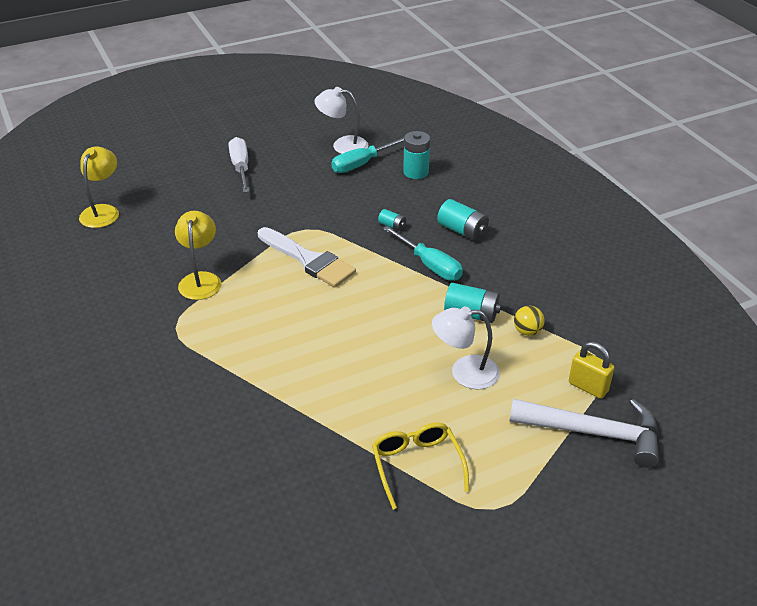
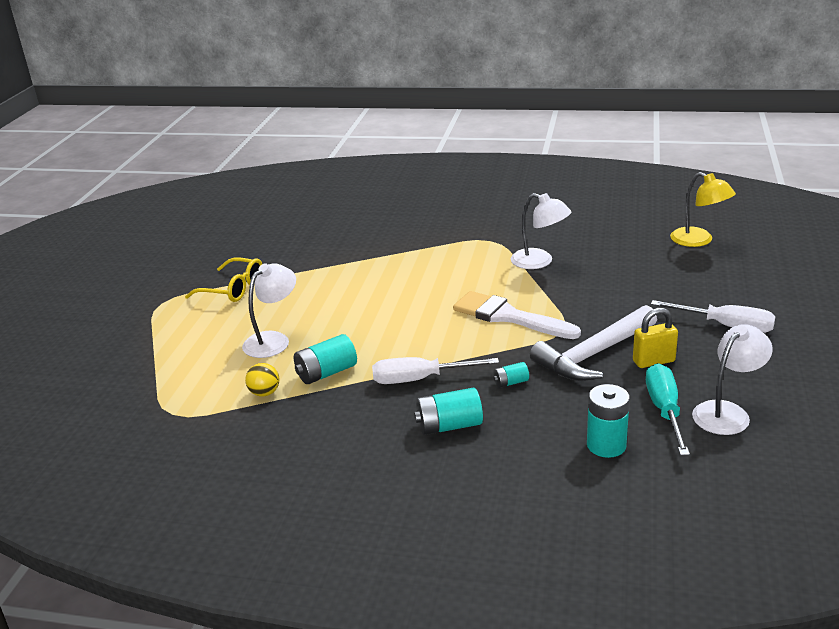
camera: 130 degrees right, 10 degrees down
yellow lamp [175,211,221,300] -> white lamp [511,193,571,269]
white brush [258,227,356,287] -> white brush turned 45 degrees clockwise [453,291,581,339]
turquoise screwdriver [383,226,463,281] -> white screwdriver [372,357,499,384]
white hammer [509,399,659,468] -> white hammer moved to [530,305,657,381]
yellow padlock [569,342,615,399] -> yellow padlock moved to [633,308,678,368]

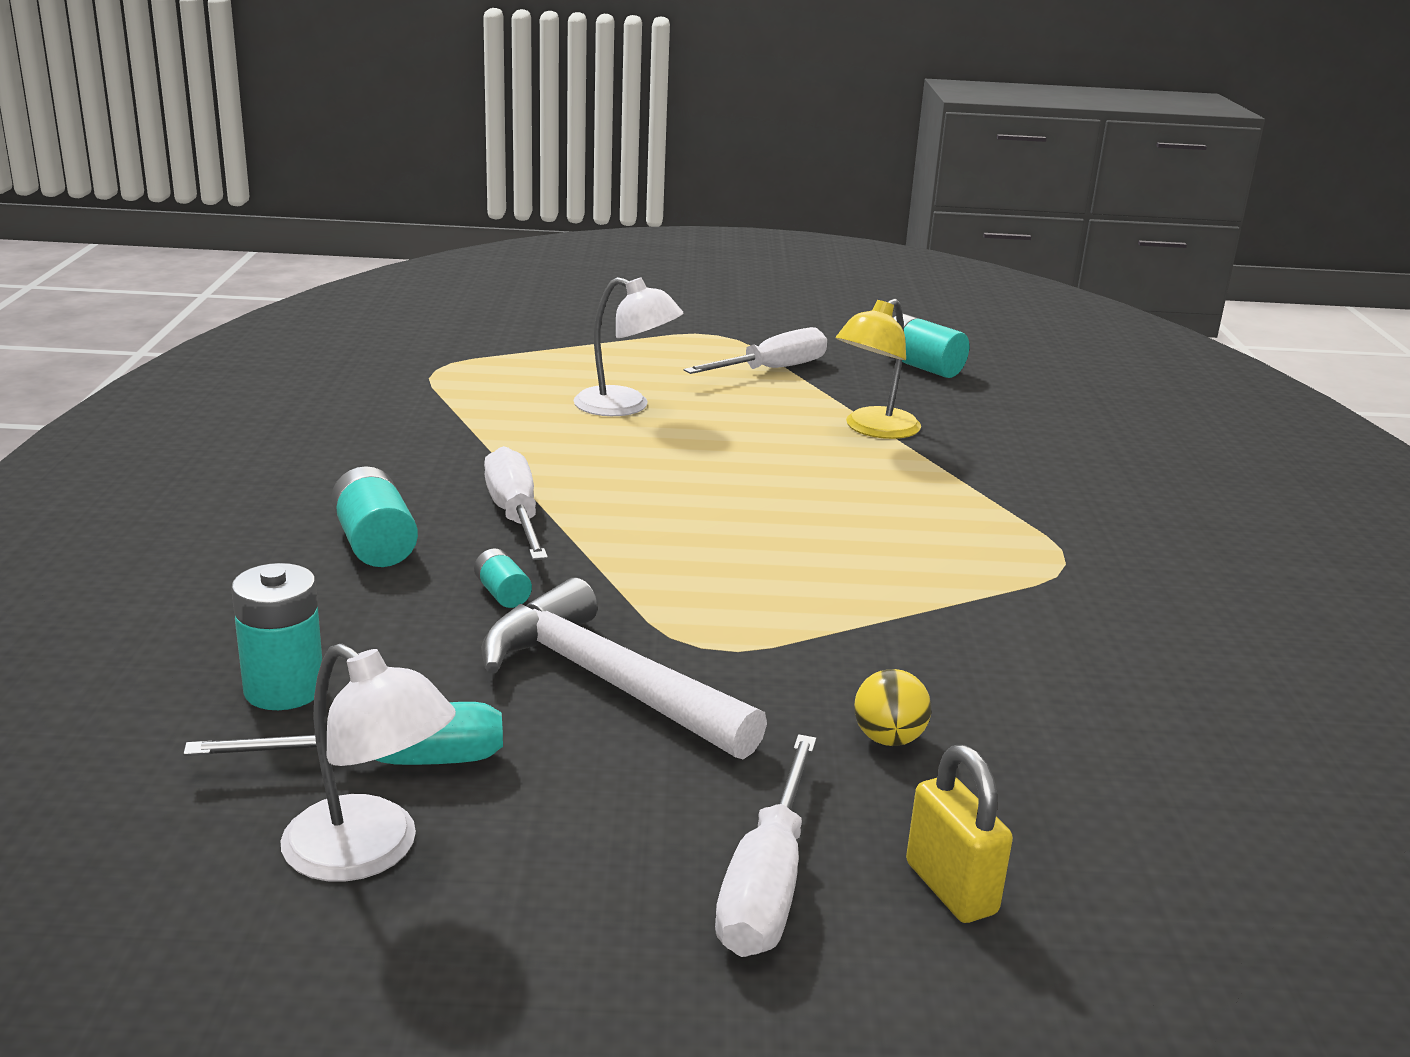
camera: 75 degrees right, 5 degrees down
yellow glasses [185,257,262,302] -> white screwdriver [684,327,827,374]
yellow ball [245,363,279,397] -> yellow ball moved to [854,669,931,746]
turquoise battery [294,334,357,384] -> turquoise battery moved to [887,314,969,378]
white brush [453,291,581,339] -> none
white lamp [511,193,571,269] -> none
yellow padlock [633,308,678,368] -> yellow padlock moved to [906,745,1013,923]
yellow lamp [670,172,736,247] -> yellow lamp moved to [836,299,921,439]

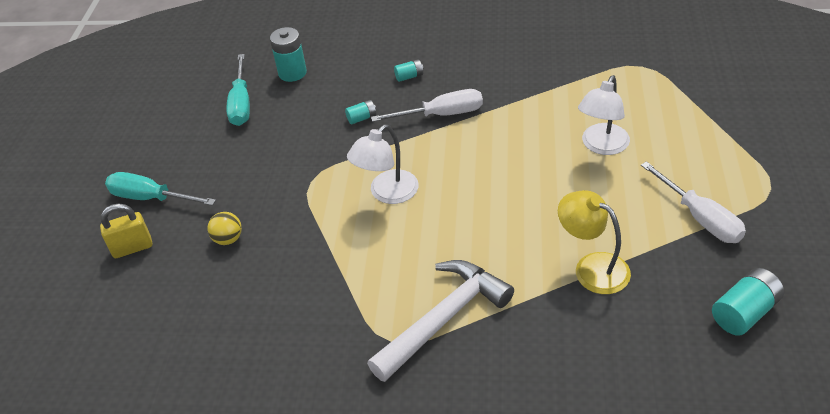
camera: 100 degrees right, 20 degrees up
white lamp [281,644,456,882] -> white lamp moved to [347,124,419,204]
turquoise battery [331,466,418,567] -> turquoise battery [394,59,424,82], size x0.55
white hammer [481,578,767,759] -> white hammer moved to [367,260,514,382]
white screwdriver [715,734,817,957] -> turquoise screwdriver [105,172,216,206]

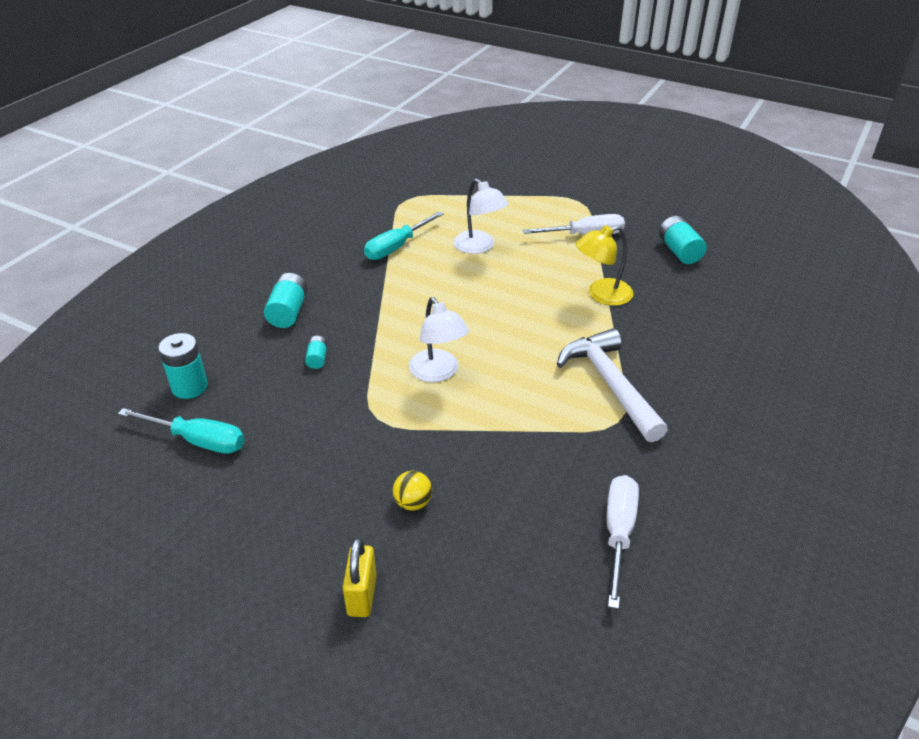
camera: 70 degrees left, 5 degrees down
turquoise screwdriver [105,172,216,206] -> turquoise screwdriver moved to [364,211,444,260]
white screwdriver [371,89,483,122] -> white screwdriver moved to [607,475,639,609]
turquoise battery [394,59,424,82] -> turquoise battery [264,273,307,328], size x1.81

